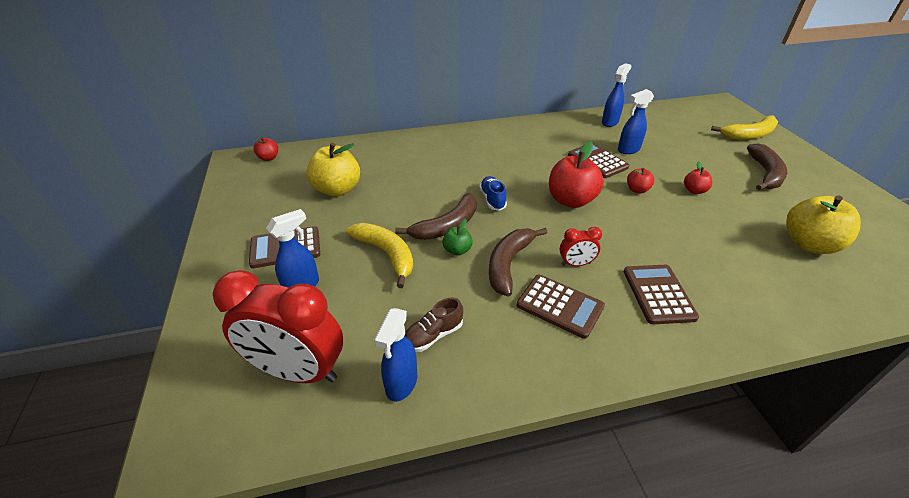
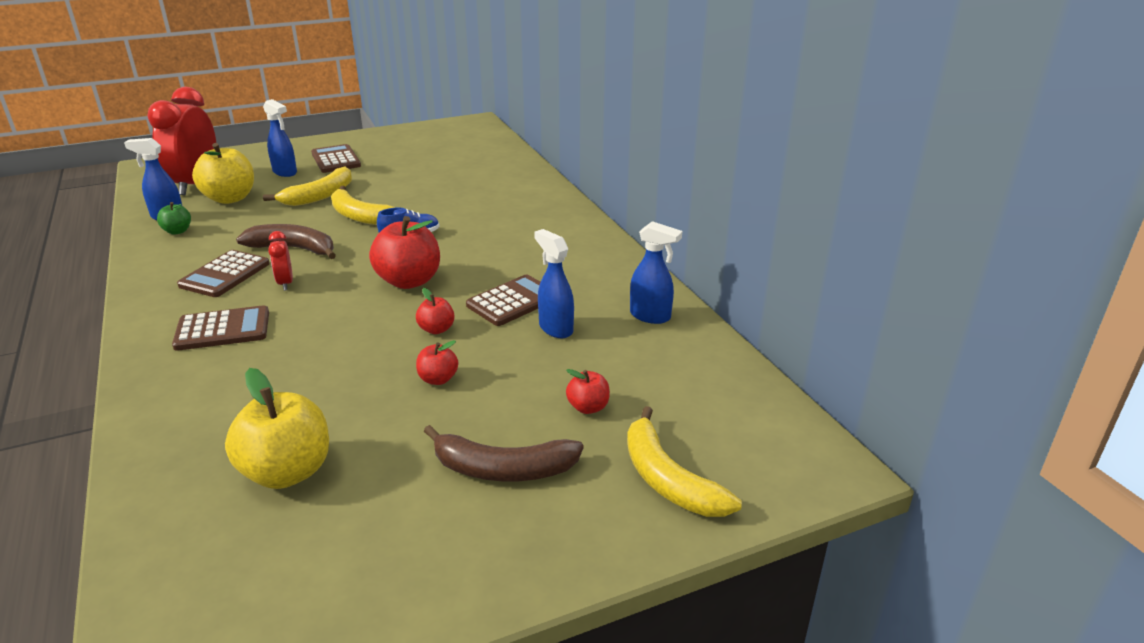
camera: 80 degrees right, 10 degrees down
red apple [254,137,278,161] -> red apple moved to [566,369,610,414]
yellow apple [307,143,360,197] -> yellow apple moved to [192,143,254,204]
brown banana [395,193,477,240] -> yellow banana [331,186,396,225]
brown shoe [405,298,463,352] -> none
green apple [442,219,473,256] -> green apple moved to [157,202,191,235]

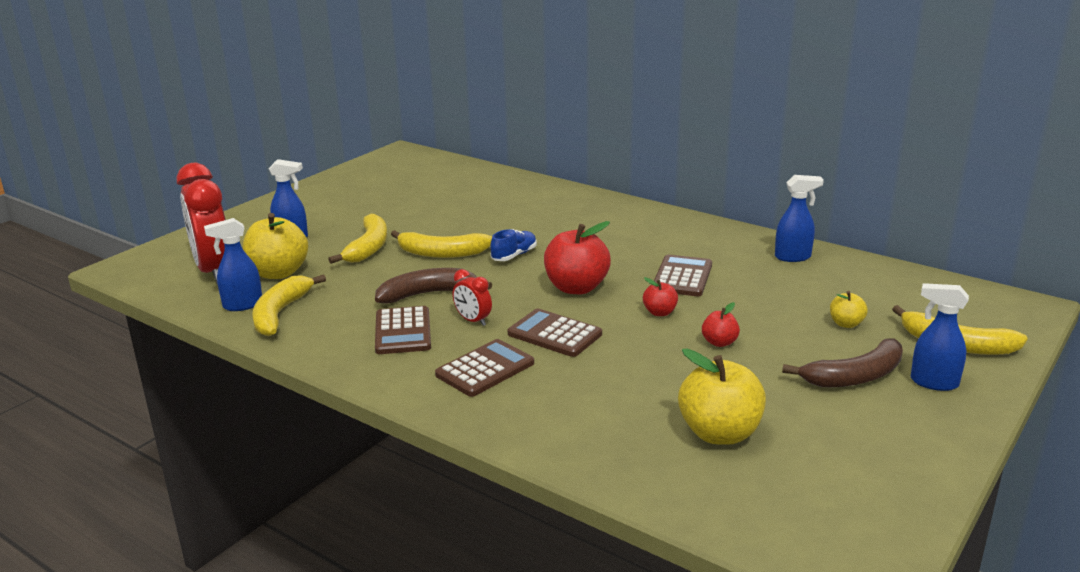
camera: 30 degrees left, 5 degrees down
green apple [157,202,191,235] -> yellow banana [252,274,326,336]
brown calculator [311,144,361,173] -> brown calculator moved to [508,309,602,357]
blue spray bottle [534,229,574,338] -> blue spray bottle moved to [911,283,969,391]
red apple [566,369,610,414] -> yellow apple [830,291,868,328]

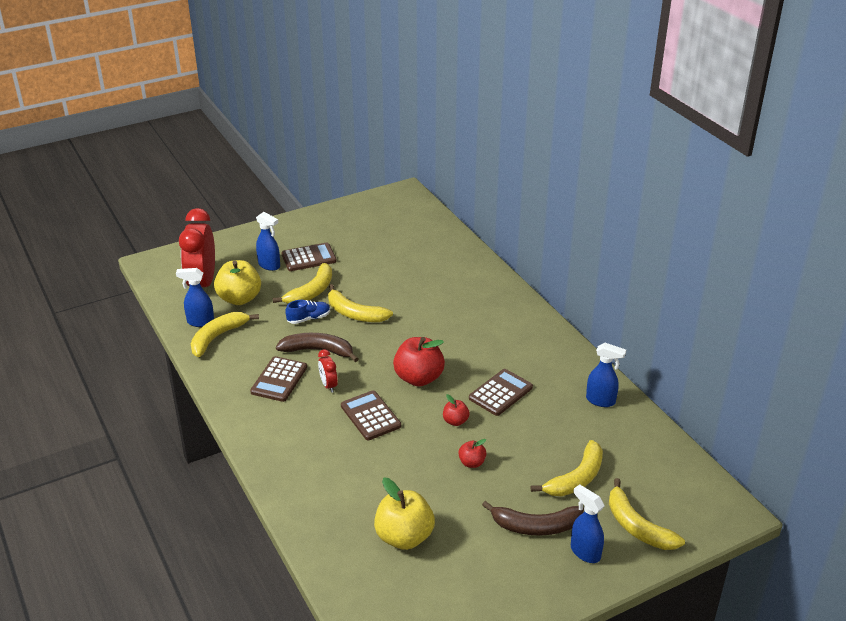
camera: 25 degrees right, 10 degrees up
brown calculator [435,339,534,397] -> brown calculator moved to [281,243,337,271]
blue shoe [490,229,537,261] -> blue shoe moved to [285,300,330,324]
yellow apple [830,291,868,328] -> yellow banana [531,440,603,496]

